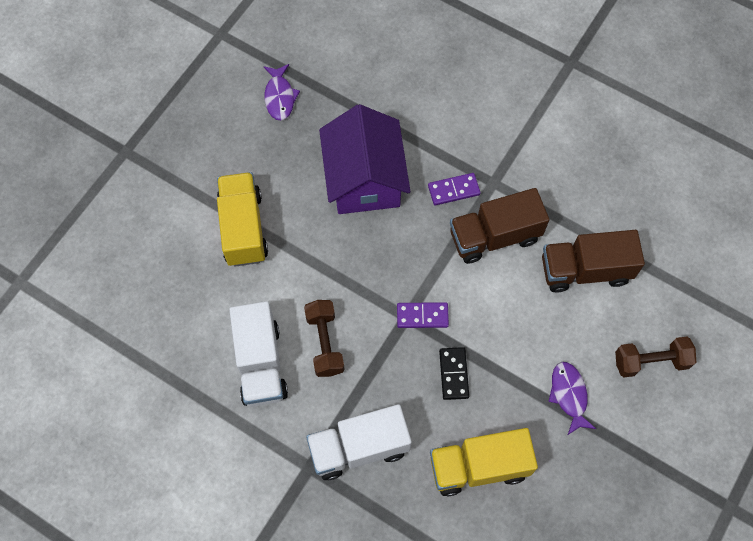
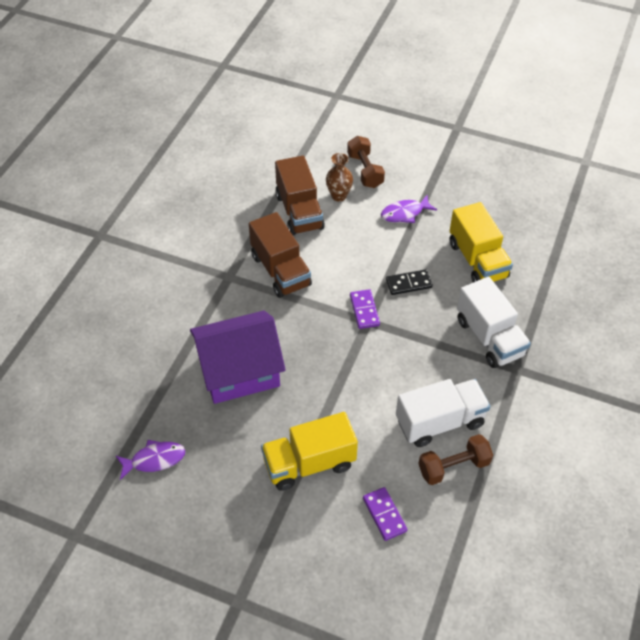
camera: 100 degrees left, 15 degrees down
brown dumbbell [304,300,344,377] -> brown dumbbell moved to [418,434,493,485]
purple domino [428,173,481,206] -> purple domino moved to [363,487,408,541]
none -> brown vase [326,153,353,202]

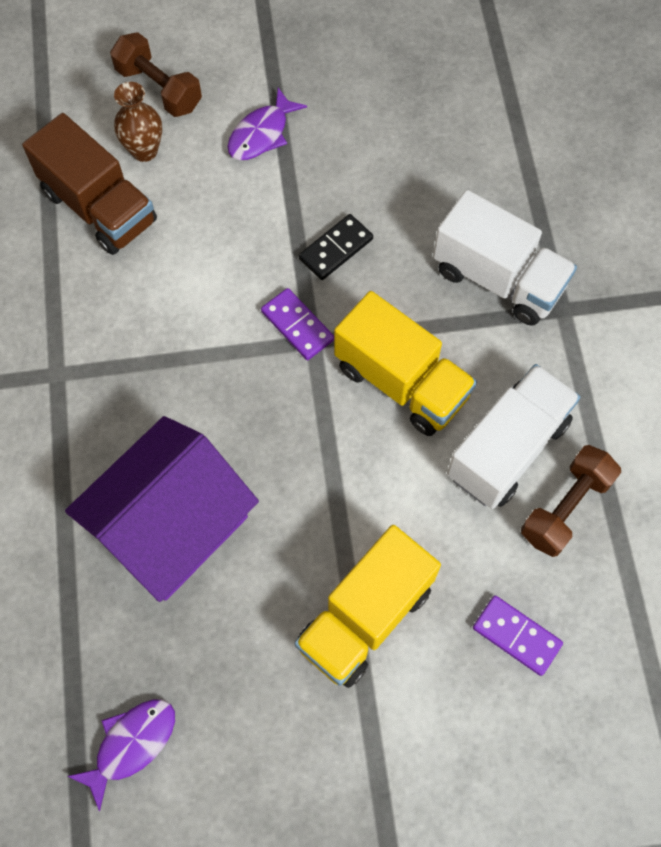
camera: 30 degrees left, 15 degrees up
brown truck [249,212,312,298] -> none
yellow truck [449,202,513,283] -> yellow truck moved to [334,291,477,436]

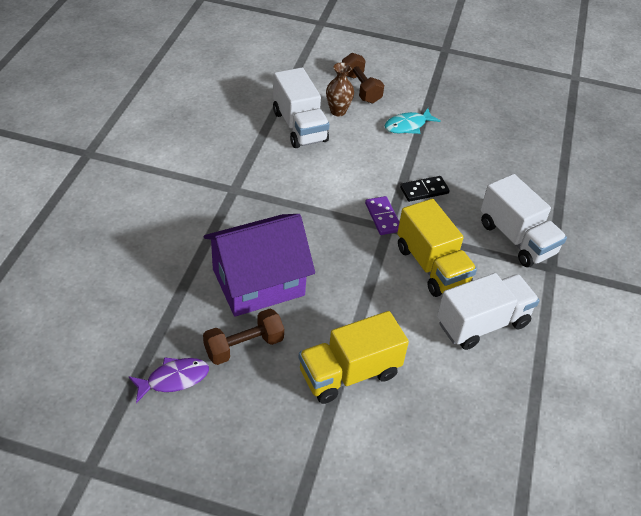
camera: 20 degrees right, 20 degrees down
brown truck [22,113,157,255] -> white truck [273,67,330,148]
purple fish [227,88,307,160] -> turquoise fish [385,108,441,134]
purple domino [473,595,563,676] -> none
brown dumbbell [521,445,621,557] -> brown dumbbell moved to [203,309,284,365]

